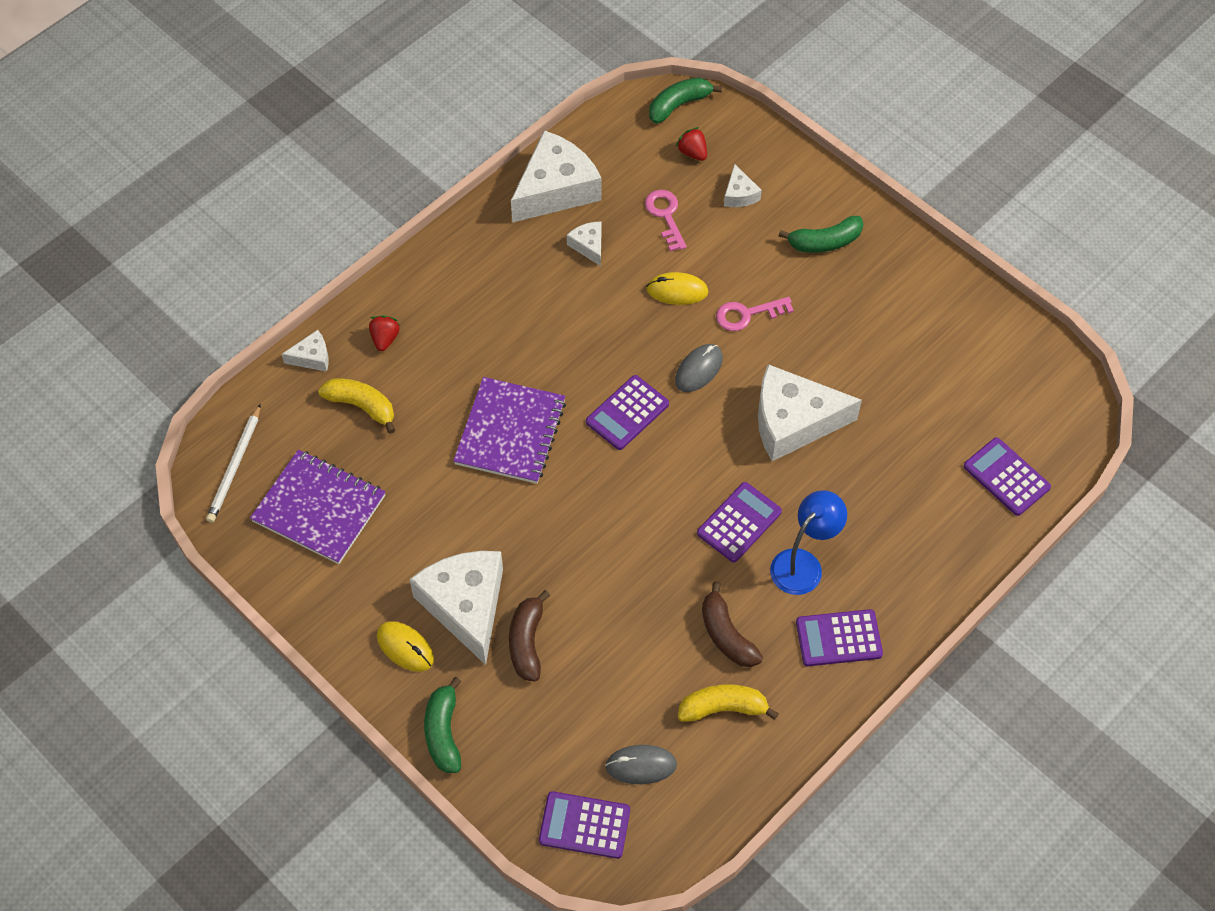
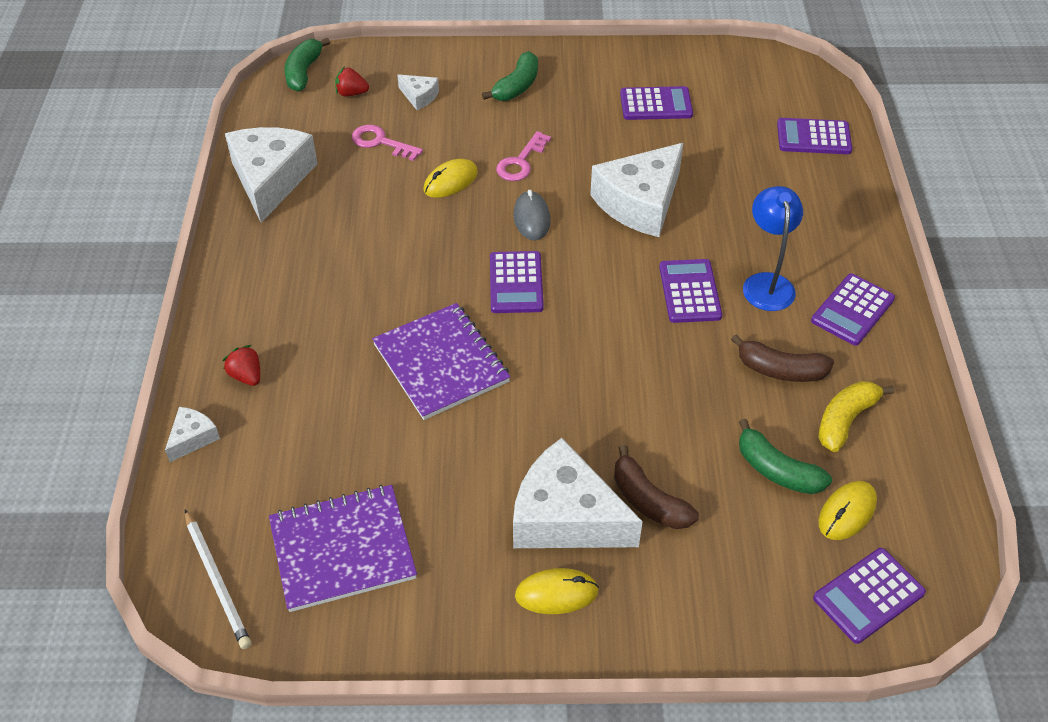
camera: 45 degrees left, 10 degrees down
yellow banana [318,378,395,434] -> none
green banana [424,677,462,773] -> green banana moved to [739,419,832,494]
white cheese [567,221,602,266] -> none
grey mouse [605,745,677,784] -> yellow mouse [818,481,877,540]
none -> purple calculator [620,86,693,120]

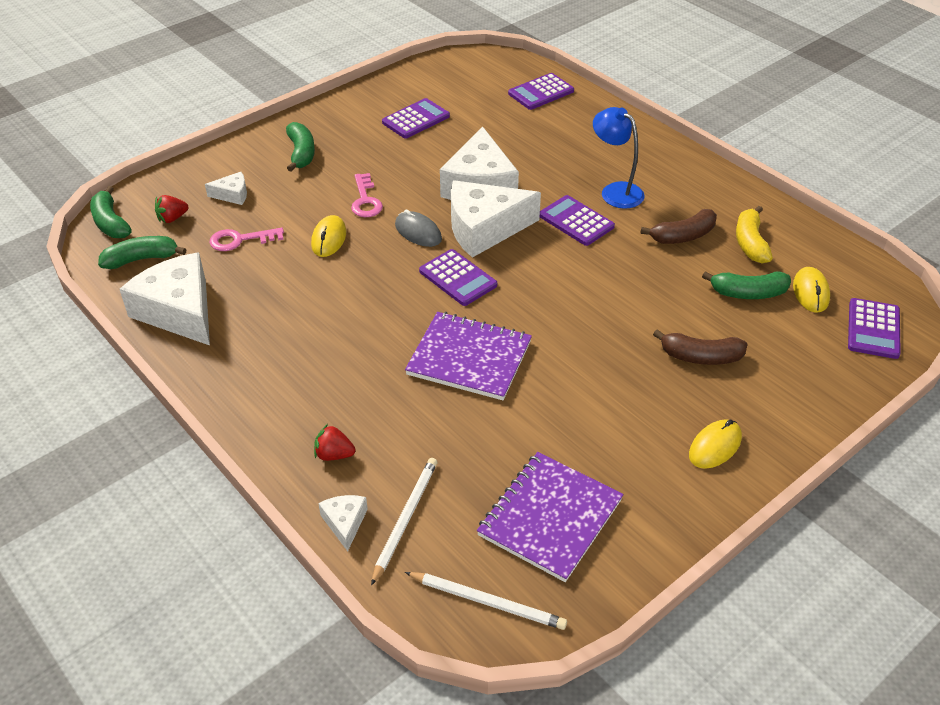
camera: 40 degrees left, 5 degrees down
white cheese [513,438,643,548] -> white cheese moved to [451,180,541,258]
purple calculator [811,273,895,346] -> none
none -> green banana [98,236,187,269]
none -> white pencil [371,458,437,586]

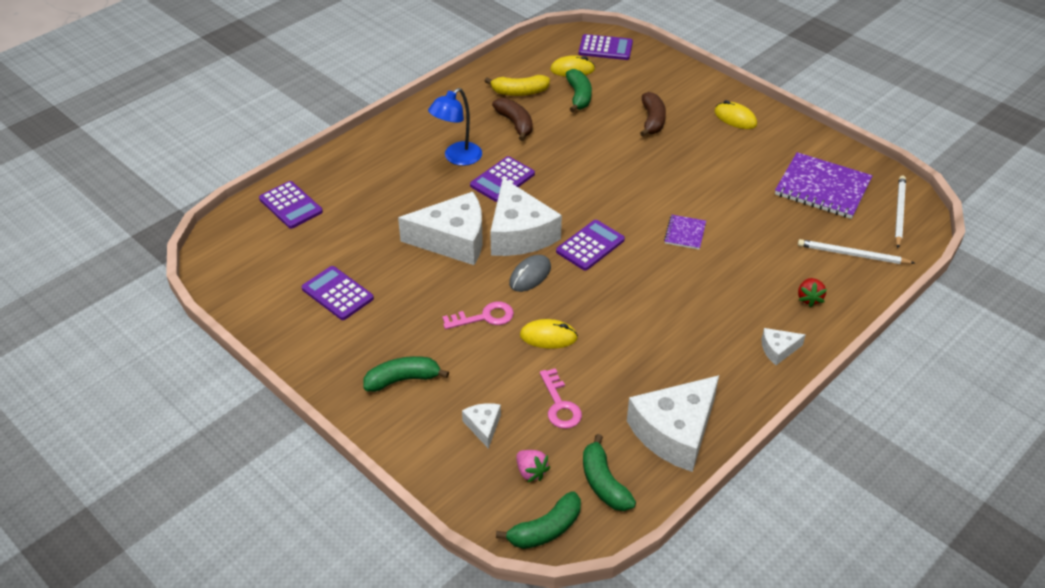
camera: 95 degrees left, 0 degrees up
red strawberry [155,195,188,223] -> pink strawberry [516,450,550,482]
white cheese [318,495,368,551] -> white cheese moved to [762,328,805,365]
purple notebook [405,312,532,400] -> purple notebook [664,215,706,250], size x0.50

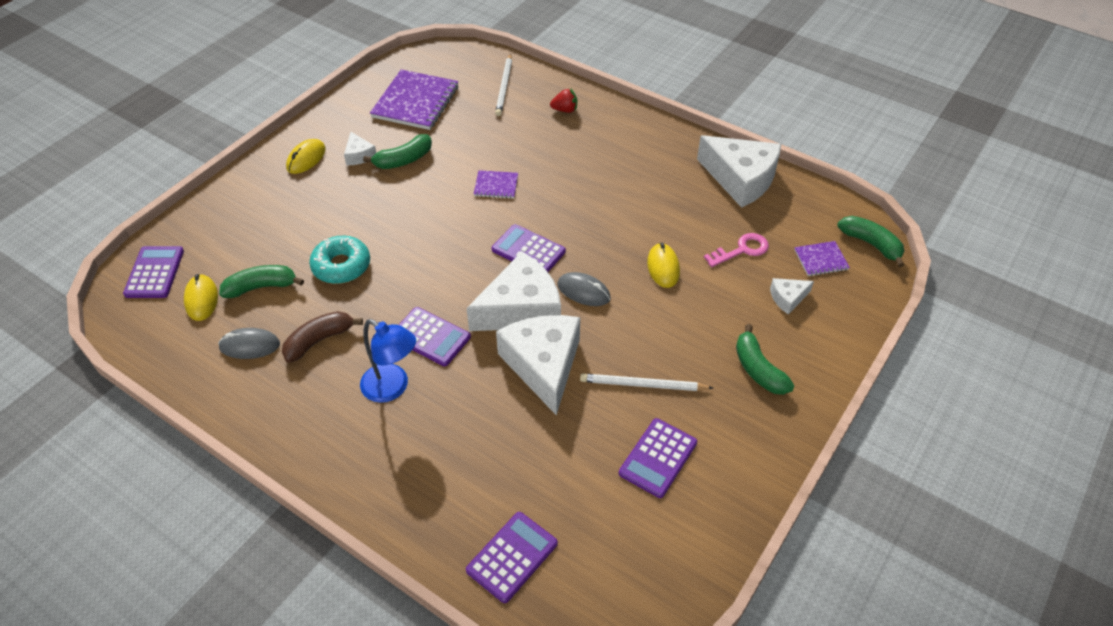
camera: 100 degrees left, 5 degrees up
pink key [442,302,514,329] -> none
yellow banana [485,75,550,96] -> grey mouse [218,328,280,359]
pink strawberry [516,450,550,482] -> purple notebook [794,241,850,276]
green banana [583,434,636,511] -> green banana moved to [363,134,432,169]
brown banana [640,92,666,137] -> none
white cheese [762,328,805,365] -> white cheese moved to [344,132,376,165]
white pencil [895,176,906,248] -> white pencil moved to [580,373,713,391]
none -> turquoise donut [309,236,370,284]

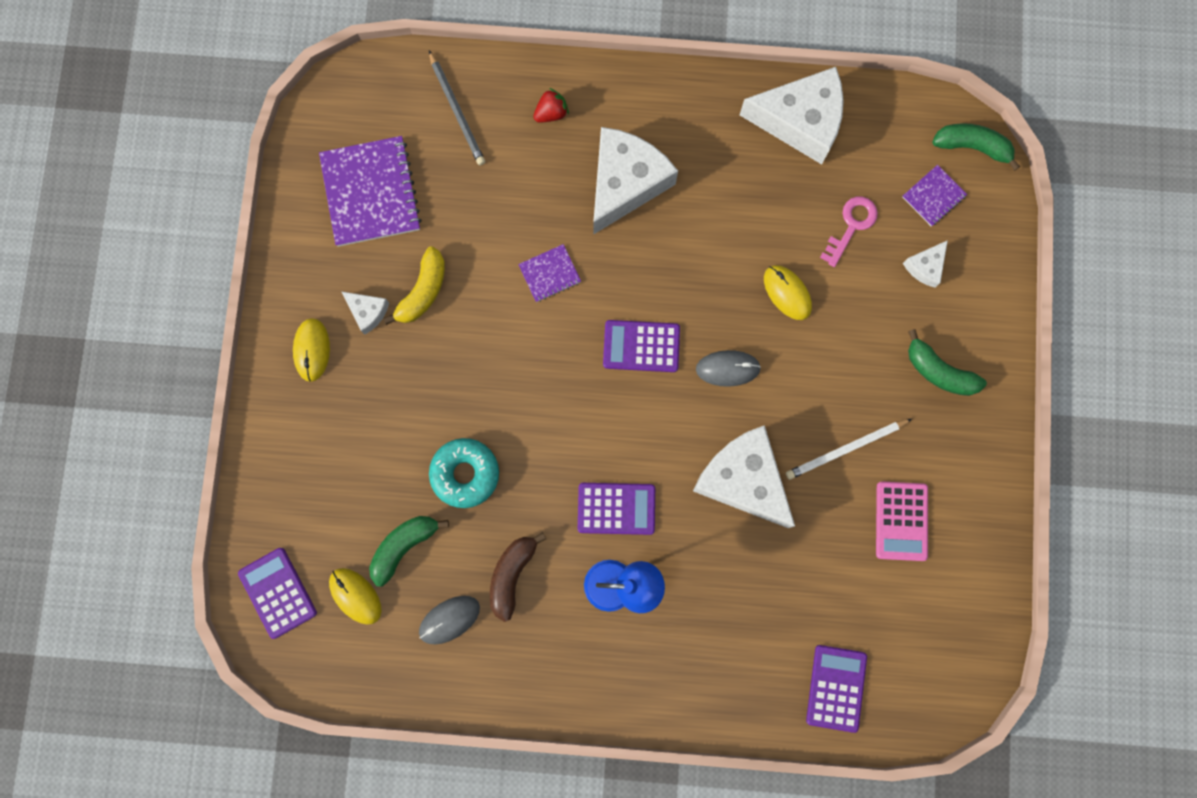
camera: 30 degrees left, 30 degrees up
green banana [363,134,432,169] -> yellow banana [383,246,445,325]
white cheese [466,252,561,331] -> white cheese moved to [593,127,678,234]
white pencil [495,53,512,116] -> grey pencil [429,51,485,166]
purple calculator [619,418,697,498] -> pink calculator [876,481,928,561]

